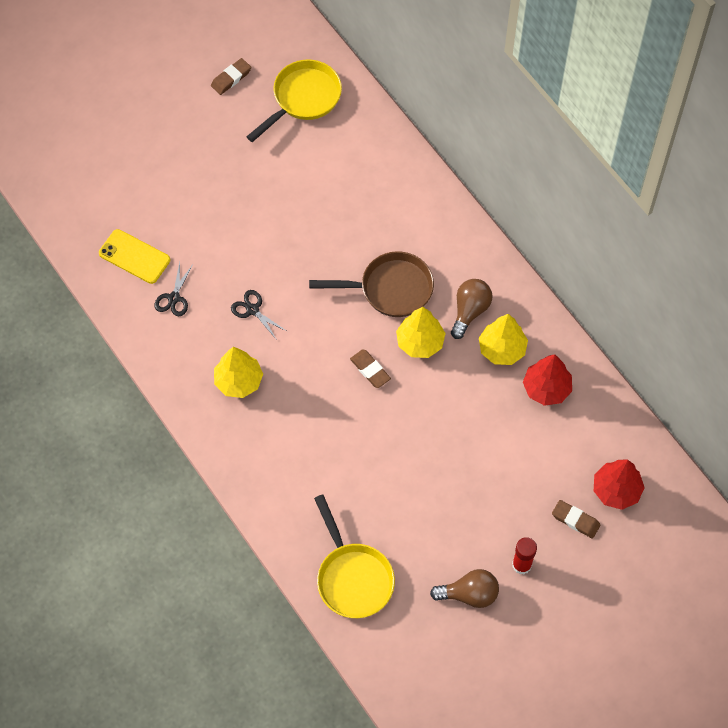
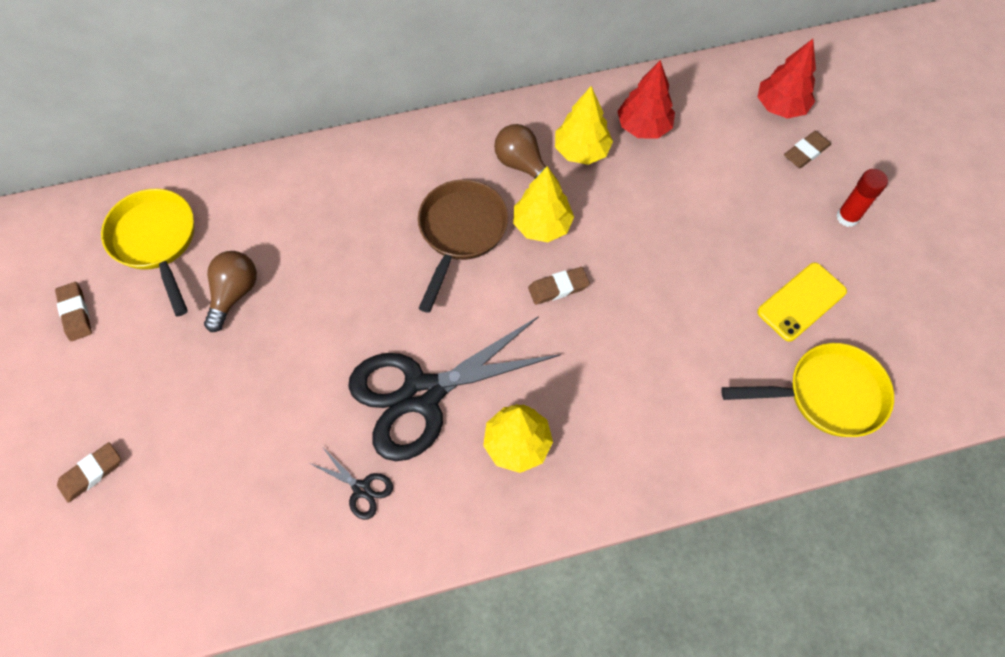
camera: 70 degrees left, 0 degrees up
yellow phone [99,229,170,284] -> yellow phone moved to [757,263,847,342]
black scissors [231,290,288,340] -> black scissors [348,316,561,461], size x2.49
brown light bulb [430,569,499,608] -> brown light bulb moved to [204,251,257,332]
none -> brown eraser [57,442,121,503]

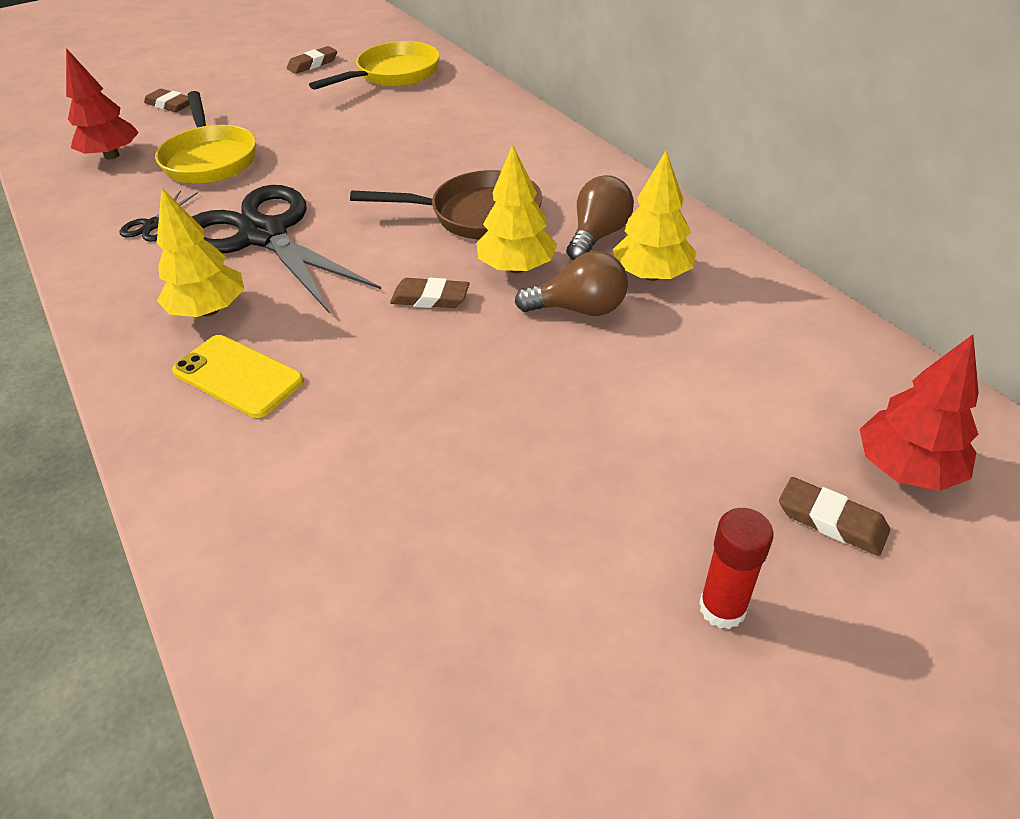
camera: 75 degrees right, 20 degrees down
brown light bulb [204,251,257,332] -> brown light bulb moved to [515,251,628,316]
brown eraser [528,267,590,305] -> brown eraser turned 45 degrees counterclockwise [390,278,470,308]
red tree [617,60,675,139] -> red tree moved to [66,48,139,160]
yellow pan [721,343,894,437] -> yellow pan moved to [155,91,256,184]
yellow phone [757,263,847,342] -> yellow phone moved to [172,335,304,418]

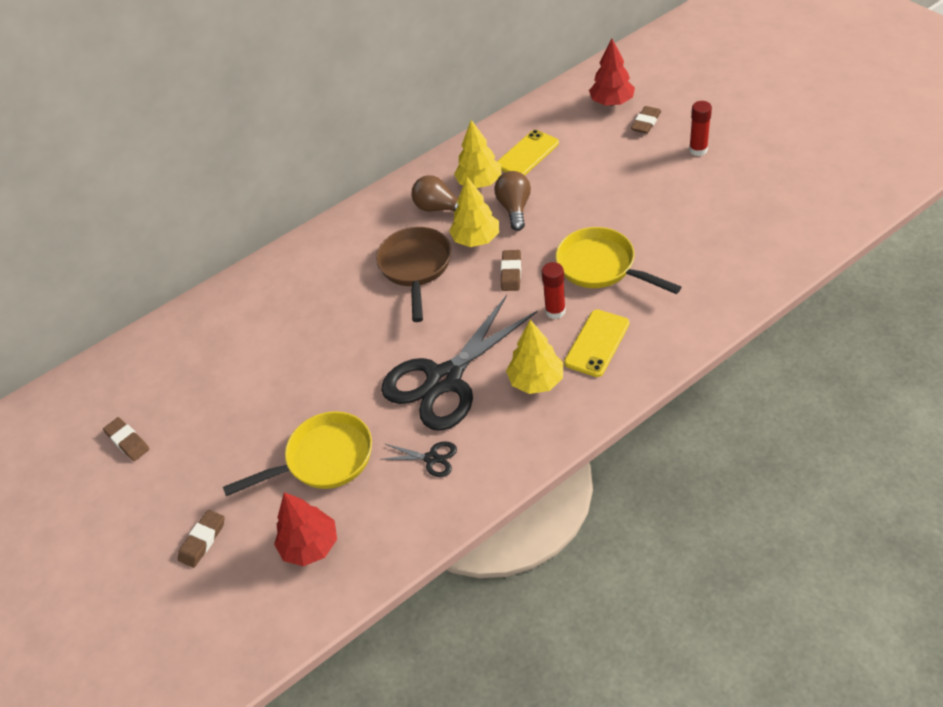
camera: 90 degrees left, 5 degrees up
yellow pan [309,41,440,90] -> yellow pan moved to [556,227,681,294]
none -> yellow phone [497,130,559,175]
none -> red glue stick [542,262,566,319]

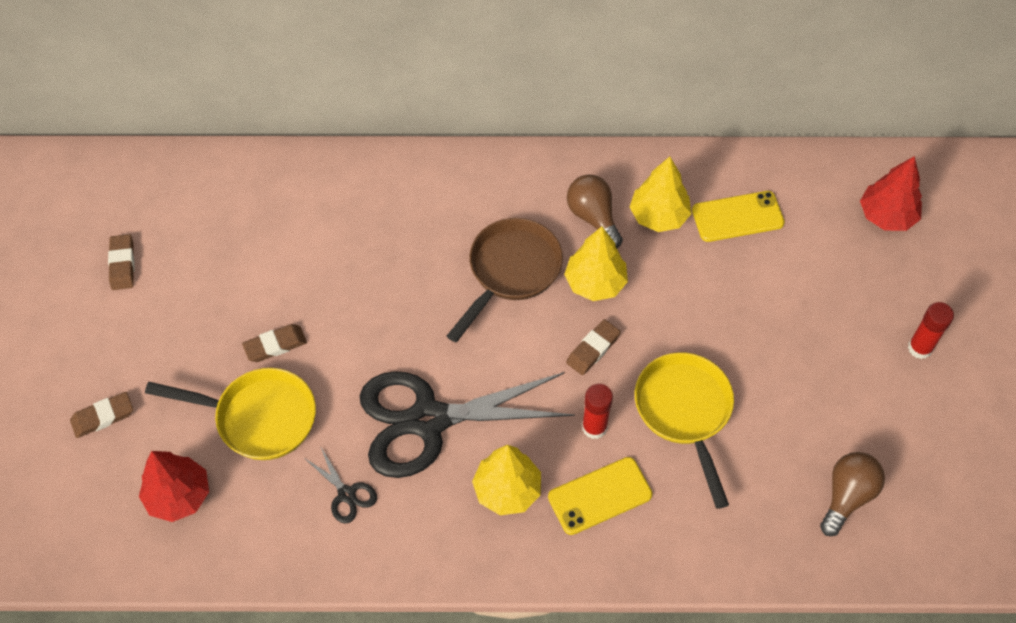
camera: 30 degrees right, 10 degrees up
brown light bulb [494,171,531,231] -> brown light bulb moved to [820,452,885,536]
brown eraser [631,106,661,134] -> brown eraser moved to [242,324,307,362]

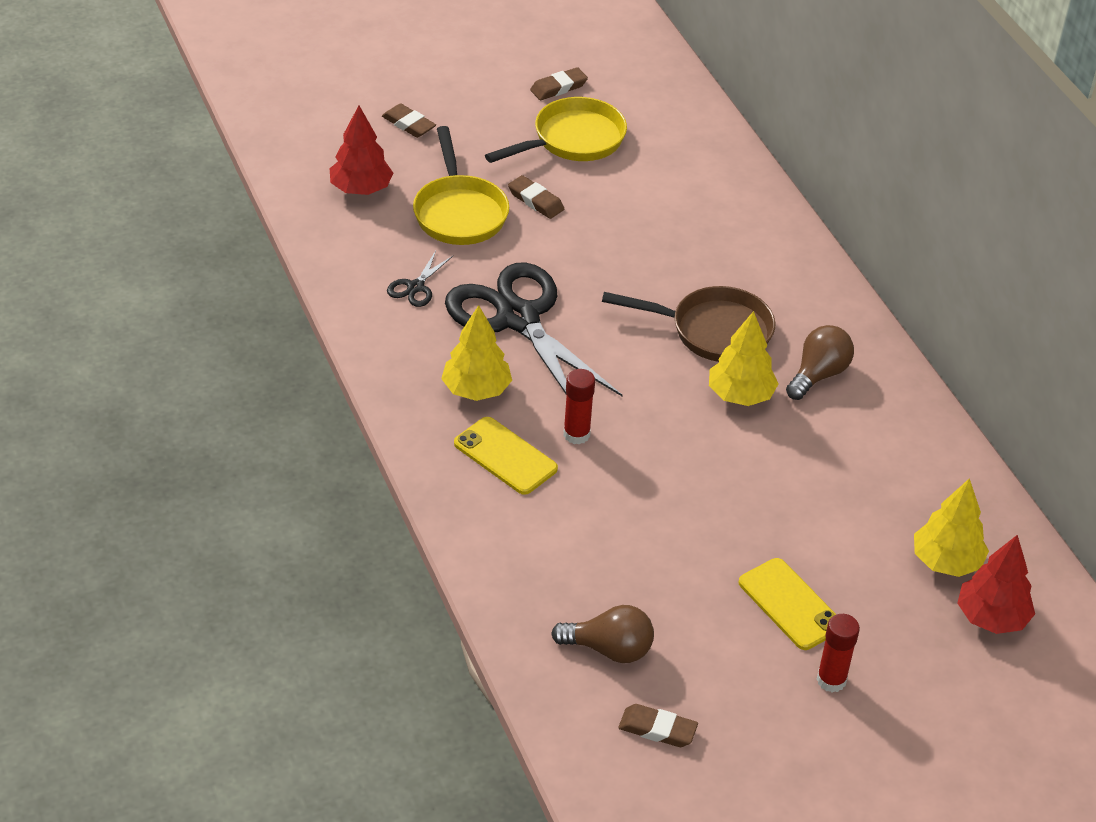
camera: 65 degrees right, 15 degrees down
brown eraser [566,319,621,375] -> brown eraser moved to [618,704,698,747]
yellow tree [630,157,691,232] -> yellow tree moved to [914,478,989,577]
yellow pan [635,352,734,509] -> yellow pan moved to [485,97,627,163]
yellow phone [692,191,785,242] -> yellow phone moved to [739,558,837,650]

